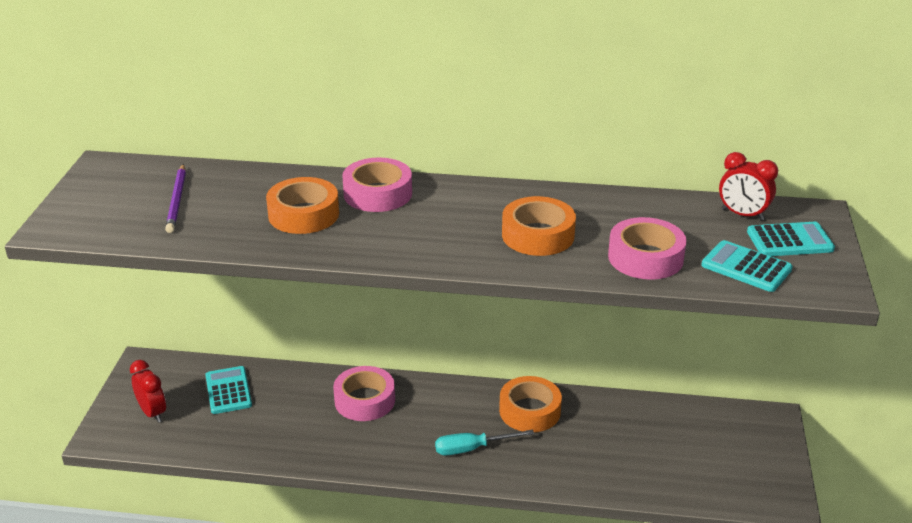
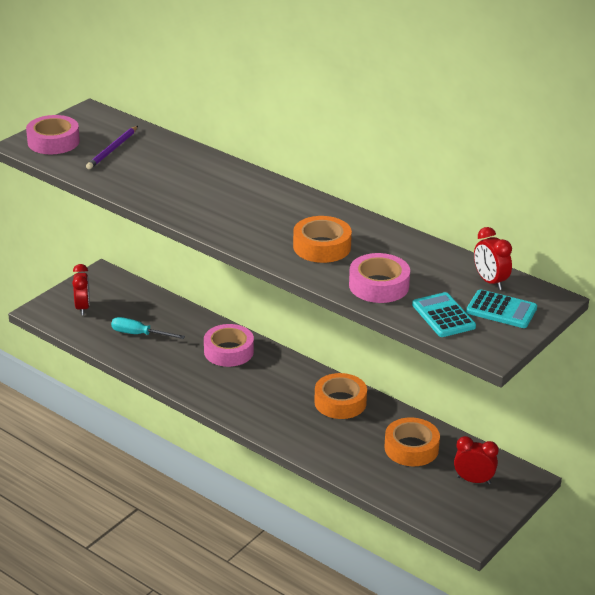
camera: 30 degrees right, 0 degrees up
turquoise calculator [205,366,252,414] -> none
orange tape [266,177,339,234] -> orange tape moved to [384,417,440,466]
pink tape [342,158,412,212] -> pink tape moved to [26,115,80,154]
turquoise screwdriver [435,430,534,456] -> turquoise screwdriver moved to [111,317,185,339]
none -> red clock [454,436,499,484]

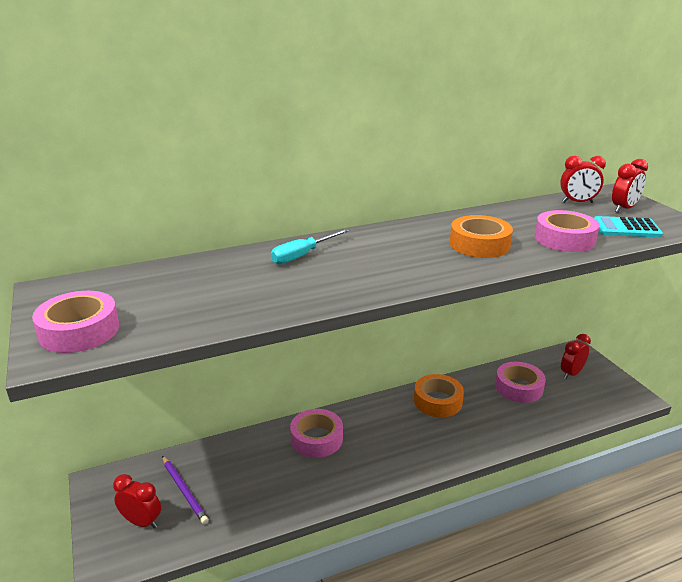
camera: 60 degrees left, 5 degrees down
purple pencil [86,126,138,169] -> purple pencil moved to [162,456,209,524]
turquoise screwdriver [111,317,185,339] -> turquoise screwdriver moved to [271,229,349,264]
orange tape [384,417,440,466] -> pink tape [495,362,546,403]
turquoise calculator [466,289,537,328] -> red clock [612,159,648,213]

